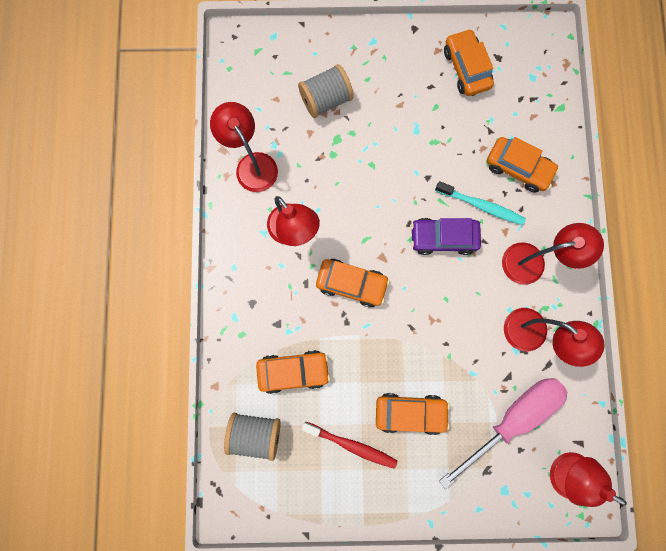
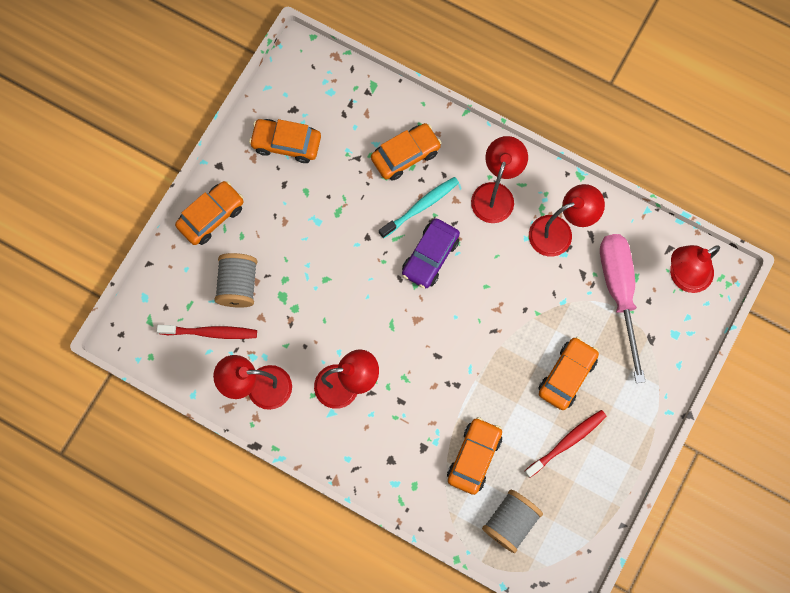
camera: 60 degrees left, 5 degrees down
orange car [316,259,390,308] -> orange car moved to [175,181,244,245]
none -> red toothbrush [157,325,257,339]

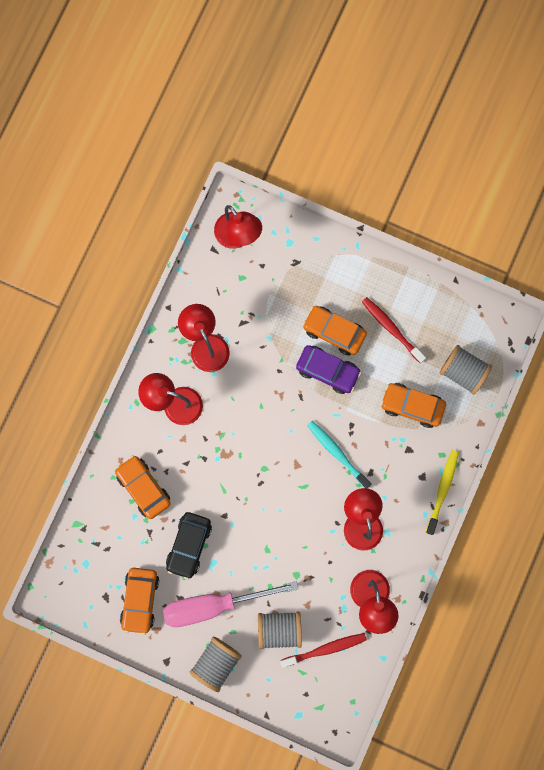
camera: 95 degrees left, 5 degrees up
red toothbrush [157,325,257,339] -> red toothbrush turned 75 degrees clockwise [280,633,367,668]
orange car [175,181,244,245] -> grey spool [189,637,242,692]
turquoise toothbrush [379,177,459,238] -> turquoise toothbrush moved to [307,421,372,489]
purple car [402,218,460,288] -> purple car moved to [296,345,361,394]
pink screwdriver [600,234,646,383] -> pink screwdriver moved to [163,581,298,627]
none -> black car [166,512,212,580]
none -> yellow toothbrush [426,450,459,535]

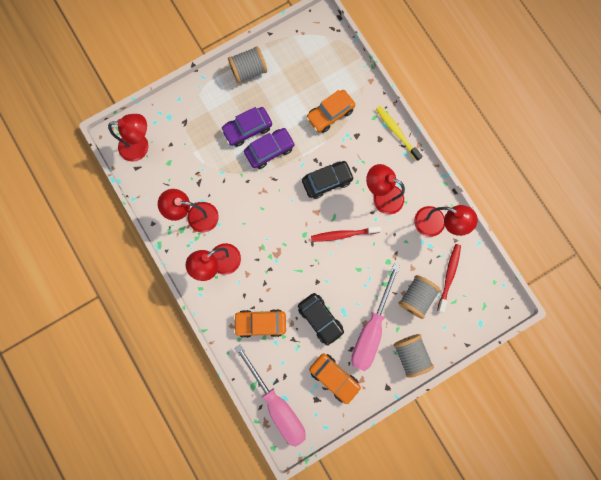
camera: 55 degrees left, 0 degrees up
orange car [302,306,367,356] -> purple car [221,107,272,147]
turquoise toothbrush [307,421,372,489] -> black car [302,161,354,199]
red toothbrush [362,297,426,363] -> red toothbrush moved to [311,226,381,242]
grey spool [440,345,492,395] -> grey spool moved to [228,46,267,84]
none -> pink screwdriver [234,345,306,447]

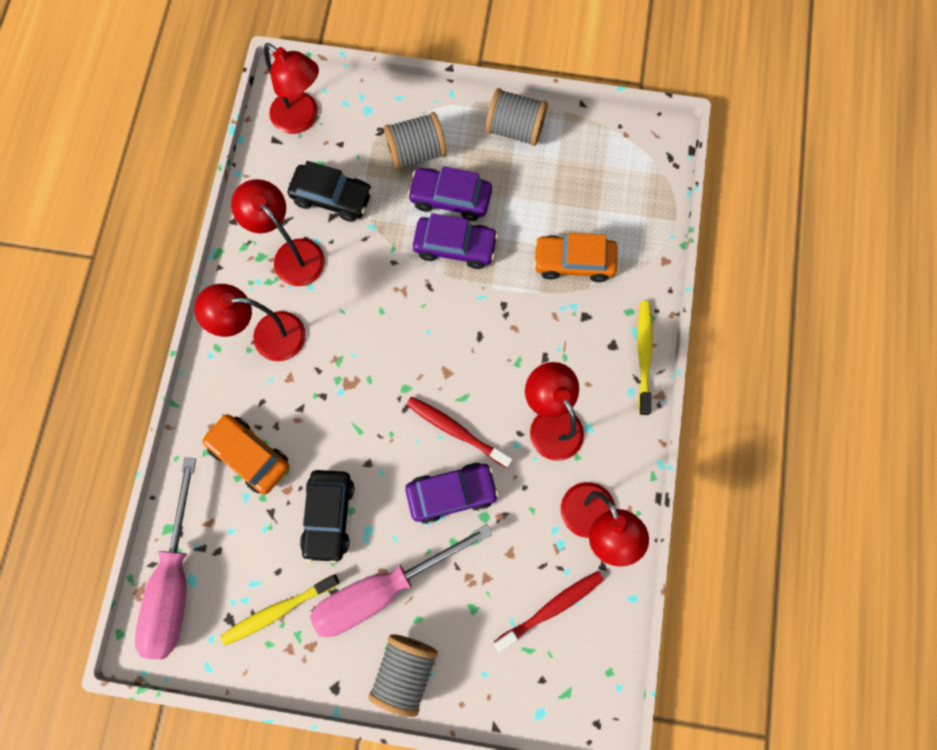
camera: 40 degrees right, 5 degrees down
black car [302,161,354,199] -> black car moved to [288,161,373,222]
orange car [309,354,361,404] -> yellow toothbrush [220,574,340,645]
grey spool [398,275,441,319] -> grey spool moved to [384,112,447,170]
none -> purple car [405,463,499,524]

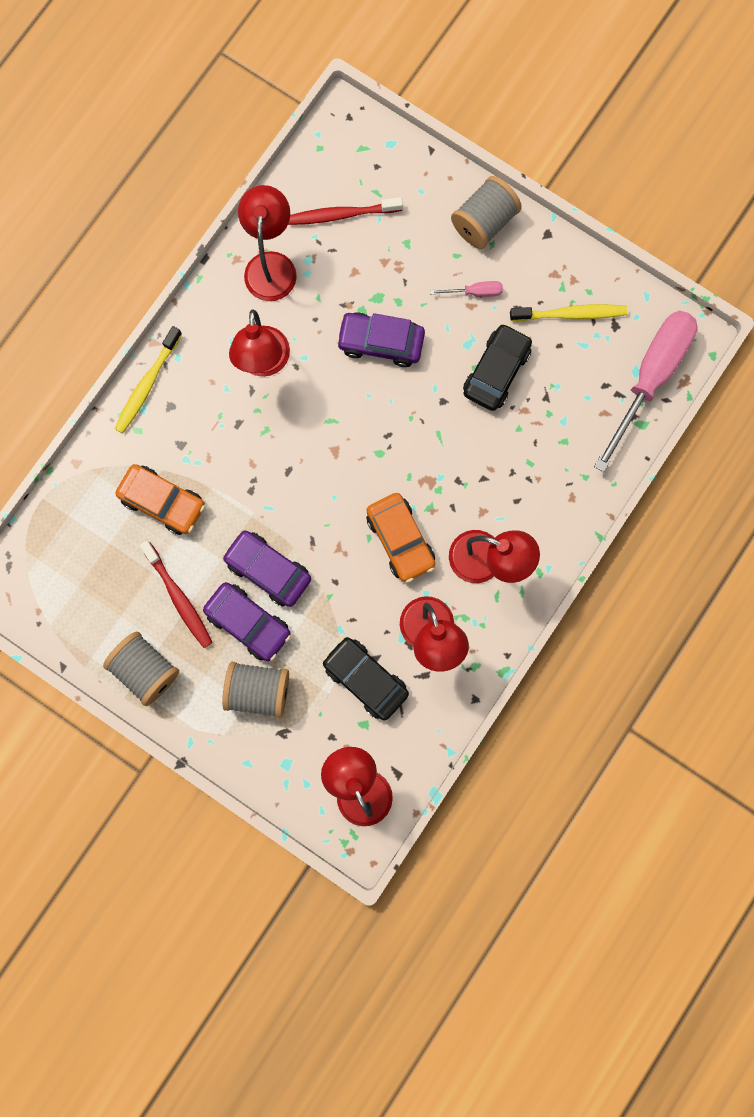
camera: 155 degrees left, 5 degrees up
orange car [202,414,289,494] -> orange car moved to [366,493,435,583]
pink screwdriver [310,524,492,637] -> pink screwdriver [430,281,503,297], size x0.41
red toothbrush [406,397,513,468] -> red toothbrush moved to [140,541,213,648]

